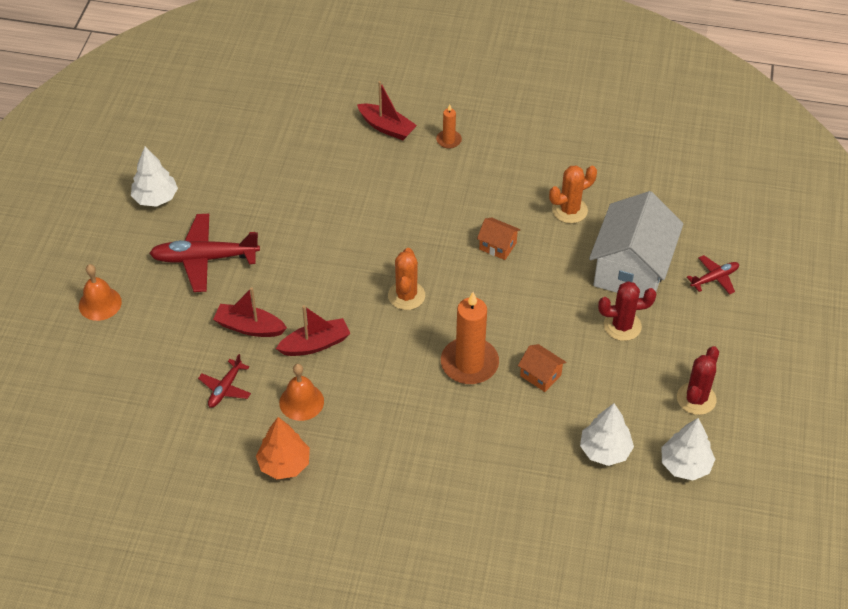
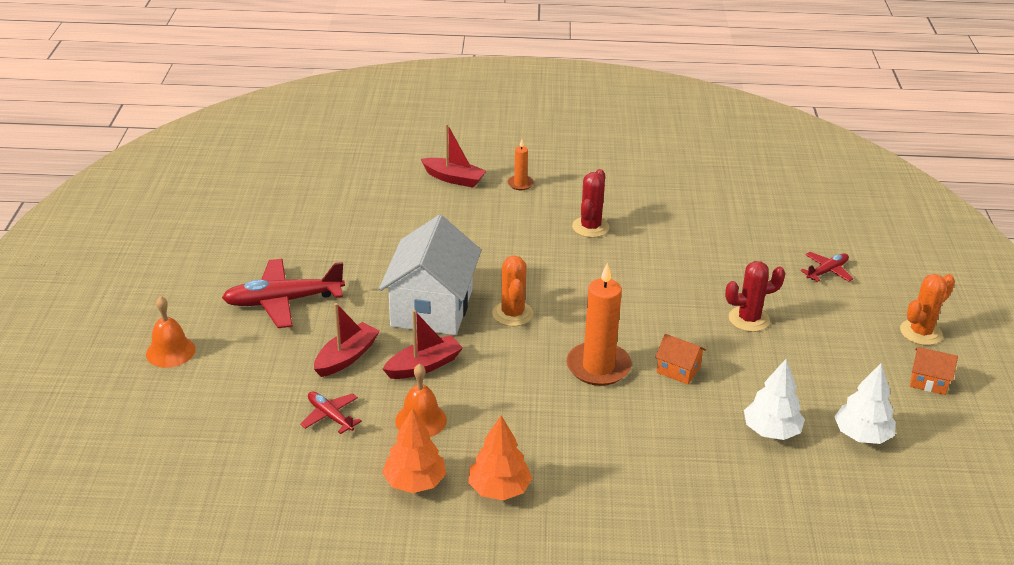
camera: 10 degrees left, 15 degrees down
white tree [131,147,178,207] -> none
red plane [198,354,251,408] -> red plane turned 120 degrees clockwise [300,392,362,434]
red boat [213,287,287,337] -> red boat turned 120 degrees clockwise [314,303,380,377]
orange house [477,218,521,260] -> orange house moved to [910,347,958,395]
orange cactus [549,165,597,224] -> orange cactus moved to [900,274,955,345]
white house [589,191,684,298] -> white house moved to [379,215,481,335]
red cactus [677,346,719,415] -> red cactus moved to [572,169,610,238]
none -> orange tree [468,415,532,500]

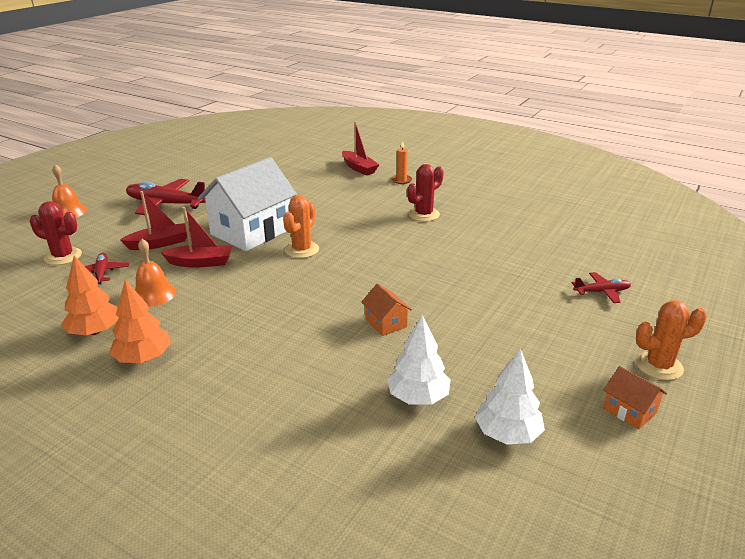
camera: 30 degrees right, 5 degrees down
orange candle [567,263,632,386] -> none
red cactus [725,261,786,332] -> red cactus moved to [30,201,82,265]

